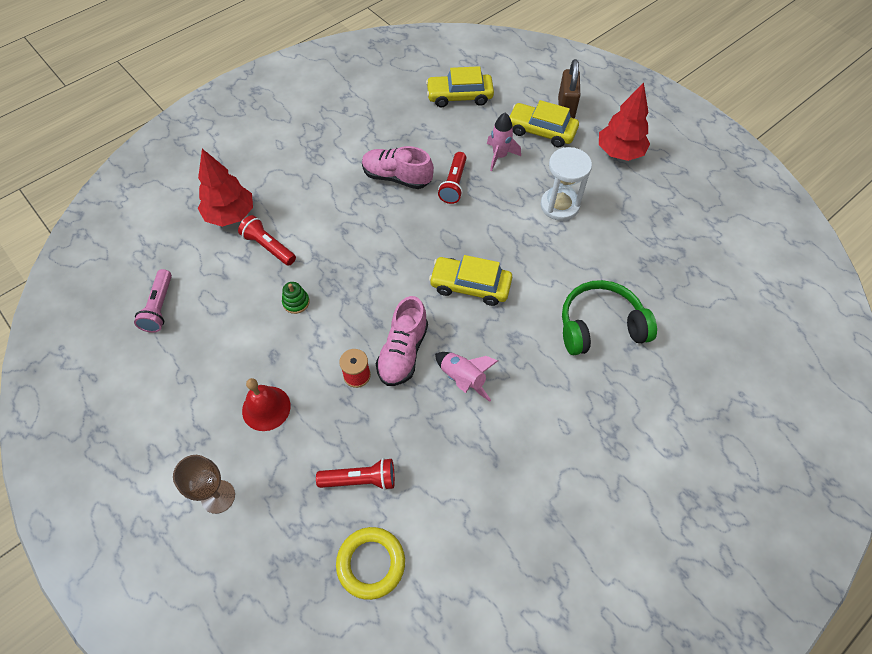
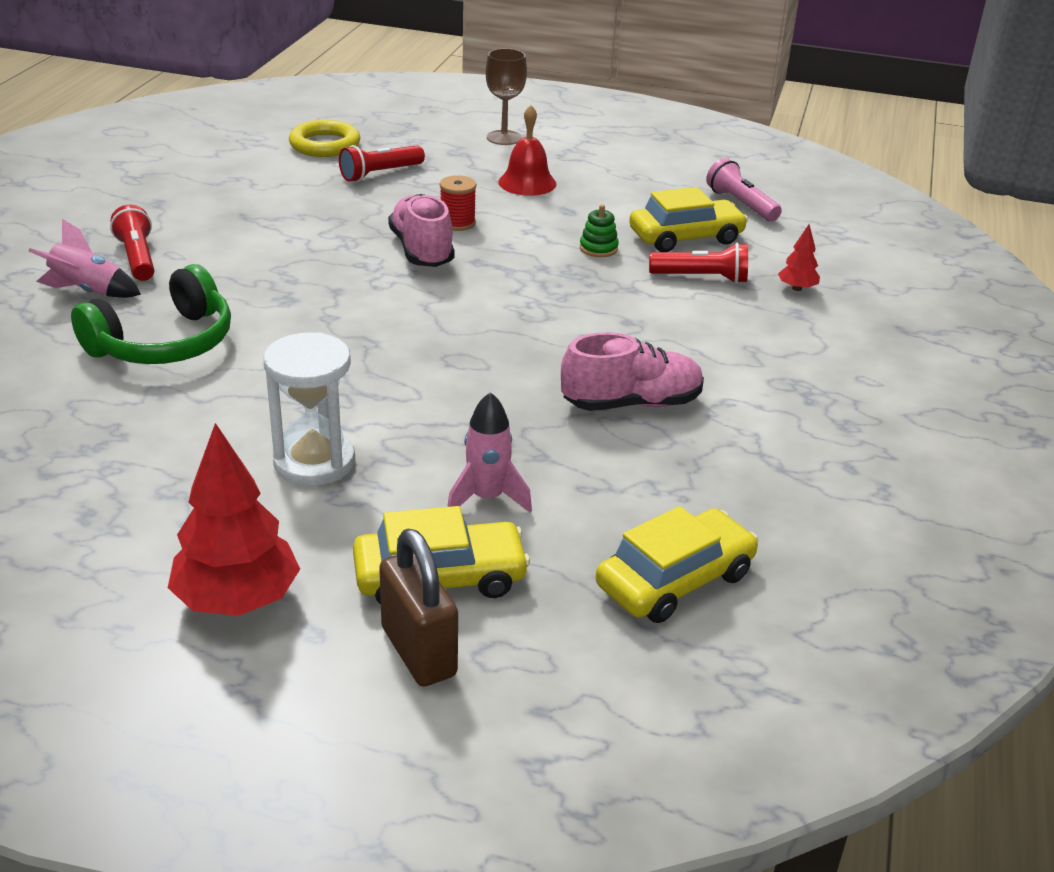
camera: 145 degrees right, 25 degrees down
red tree [198,149,253,227] -> red tree [778,224,820,291], size x0.48
yellow car [429,255,512,306] -> yellow car moved to [629,187,748,252]
pink rocket [435,352,498,402] -> pink rocket moved to [29,219,141,298]
red flashlight [438,152,467,204] -> red flashlight moved to [110,205,154,281]

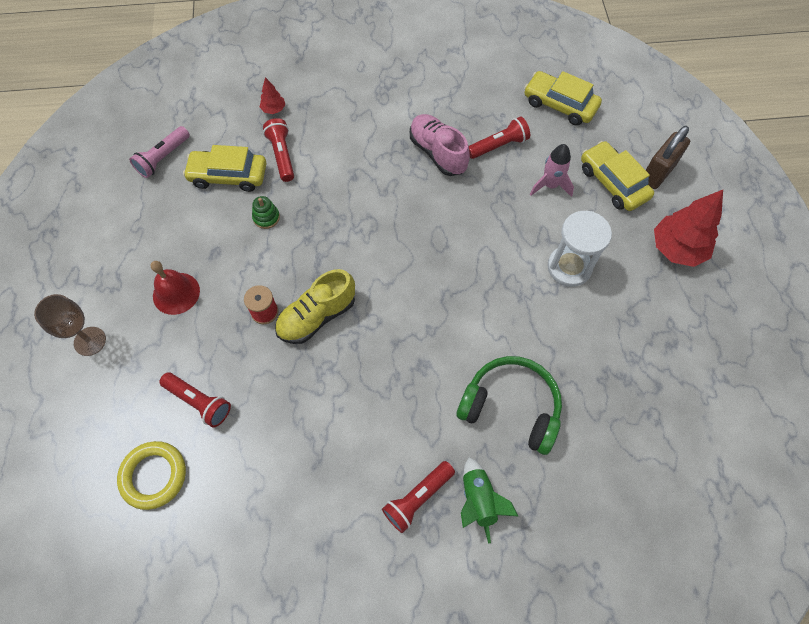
camera: 110 degrees left, 30 degrees up
pink rocket [29,219,141,298] -> green rocket [461,457,519,544]
pink shoe [388,194,454,267] -> yellow shoe [275,269,355,344]
yellow car [629,187,748,252] -> yellow car turned 45 degrees counterclockwise [183,145,266,192]
none -> red flashlight [469,116,530,159]

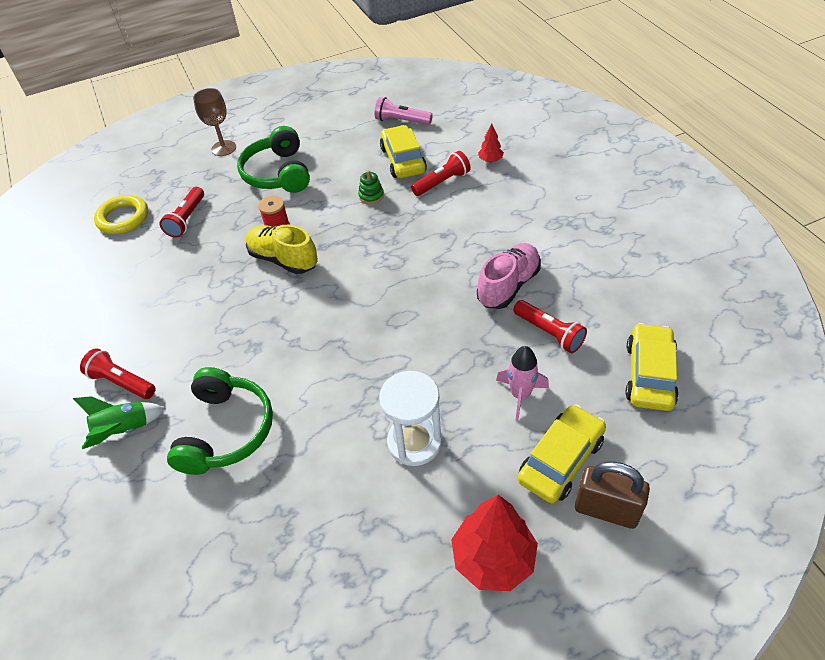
camera: 75 degrees right, 15 degrees down
red bell [150,261,200,315] -> green headphones [237,126,310,193]

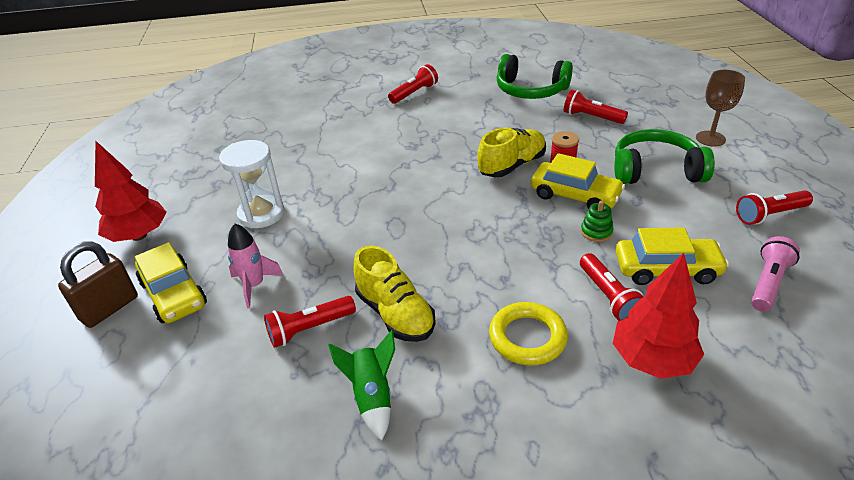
camera: 105 degrees right, 10 degrees down
green rocket [73,396,165,449] -> green rocket moved to [328,330,395,441]
yellow ring [94,195,148,234] -> yellow ring moved to [489,302,568,366]
green headphones [167,367,273,475] -> green headphones moved to [497,54,573,99]
pink shoe [477,243,541,309] -> yellow shoe [354,245,436,342]
red tree [478,123,504,162] -> red tree [613,253,704,379], size x2.09
yellow car [625,323,679,411] -> yellow car moved to [531,153,625,209]
none -> red flashlight [736,190,813,225]

